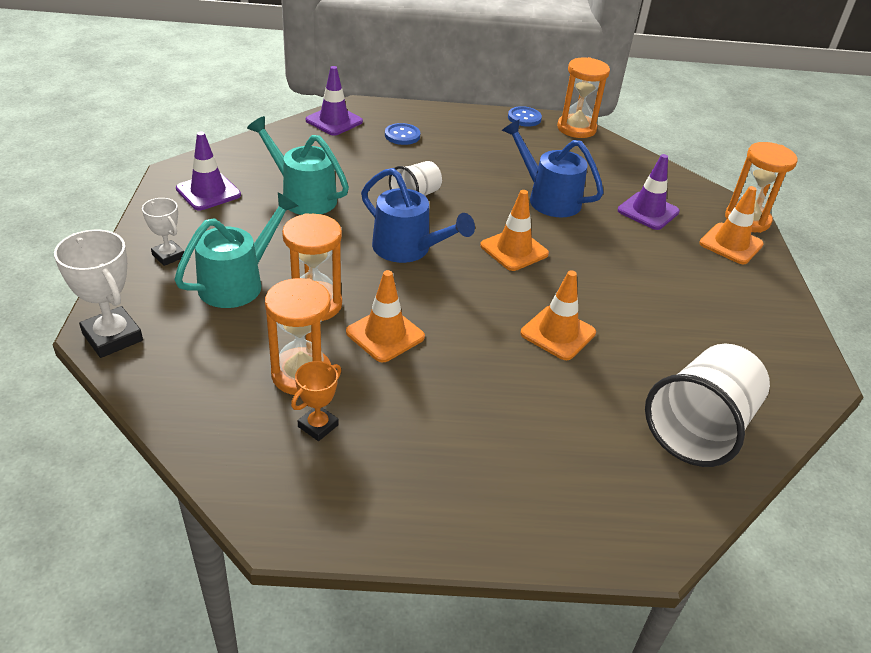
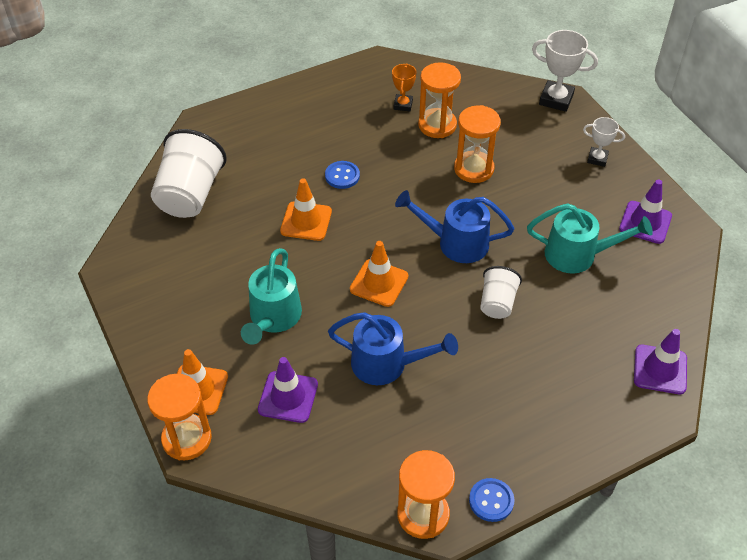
camera: 155 degrees right, 10 degrees up
turquoise watering can [174,192,298,308] -> turquoise watering can moved to [241,248,302,345]
orange traffic cone [346,270,425,362] -> none
blue button [385,123,420,145] -> blue button moved to [325,161,360,189]

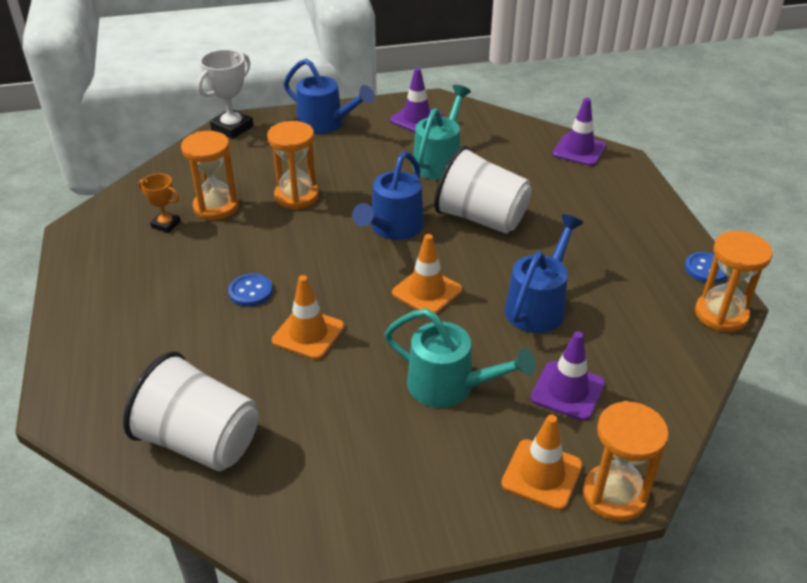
camera: 75 degrees left, 10 degrees down
white cup [480,266,522,319] -> white cup [434,146,532,234], size x1.80
white trophy [583,117,625,167] -> blue watering can [284,59,375,134]

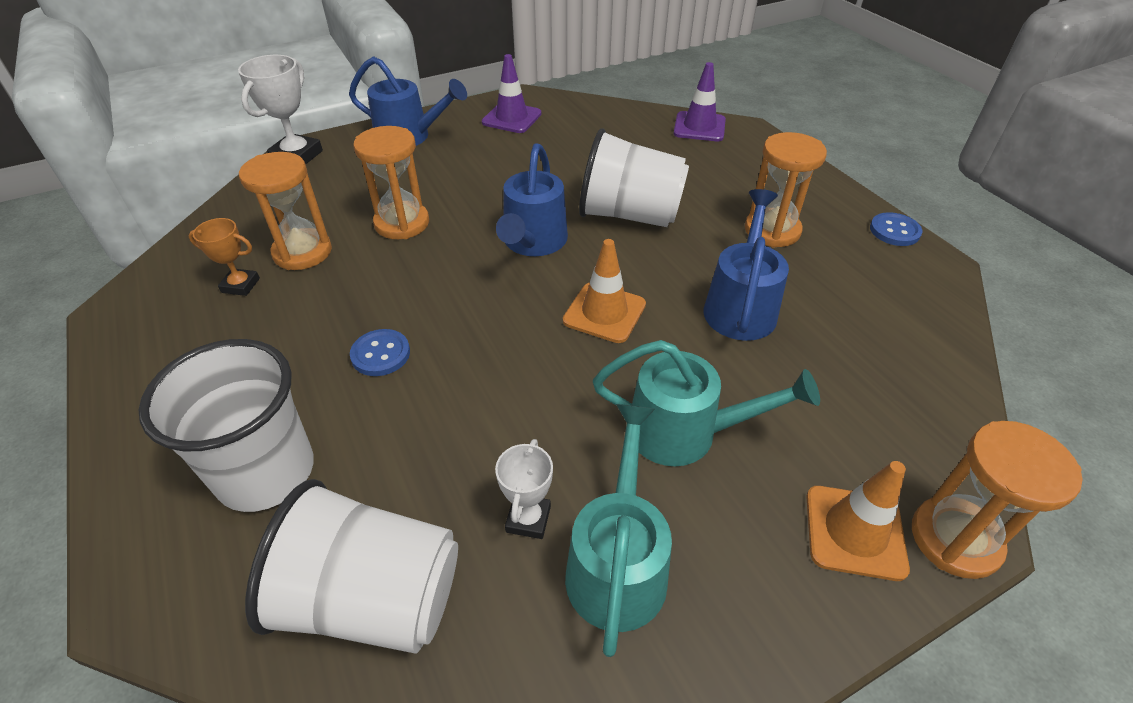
camera: 15 degrees left, 5 degrees up
orange traffic cone [272,275,345,360] -> none
turquoise watering can [412,85,471,179] -> turquoise watering can moved to [565,404,672,657]
purple traffic cone [531,331,605,421] -> none
orange hourglass [695,231,772,332] -> orange hourglass moved to [745,132,827,248]
none -> white cup [139,339,314,512]
none -> white trophy [495,439,553,539]

